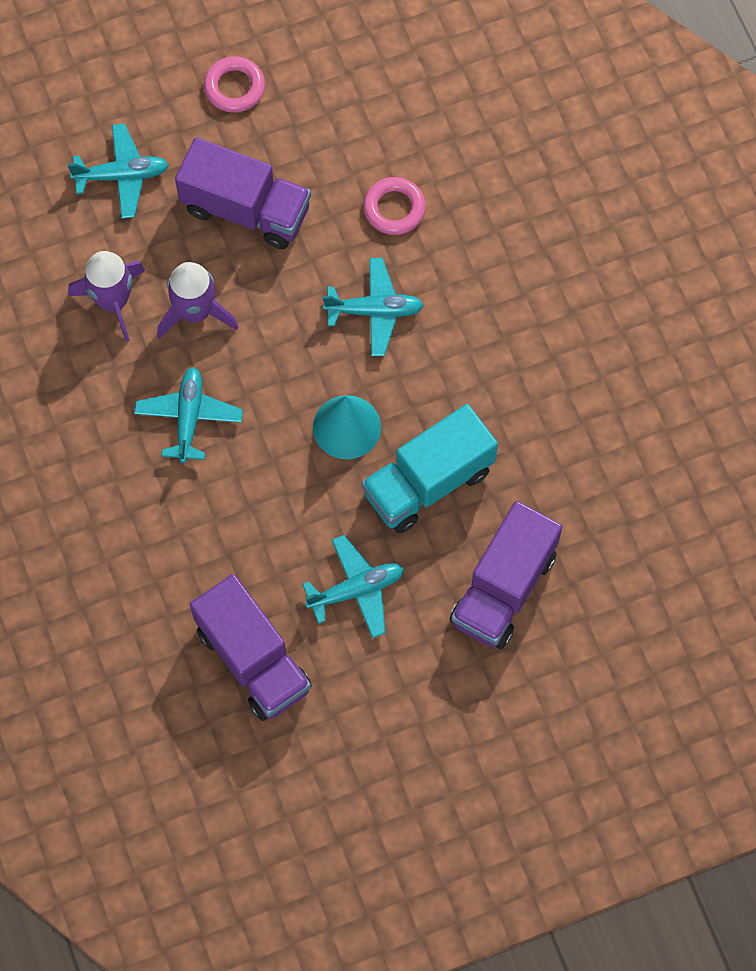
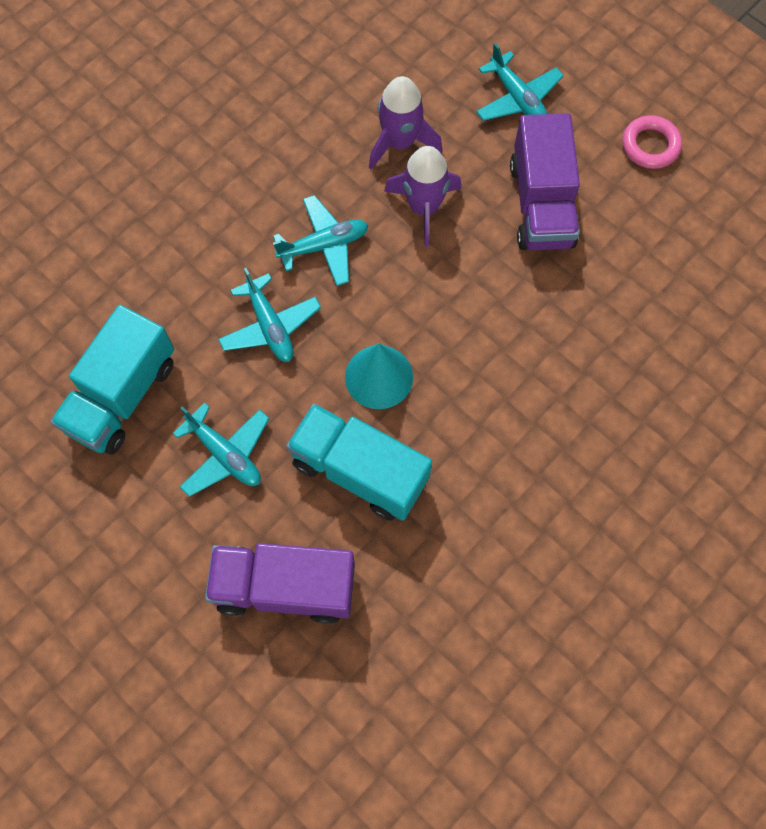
camera: 65 degrees right, 0 degrees up
purple truck [190,574,312,721] -> turquoise truck [50,305,174,455]
turquoise plane [323,258,424,356] -> turquoise plane moved to [218,268,321,362]
pink ring [364,177,426,235] -> none

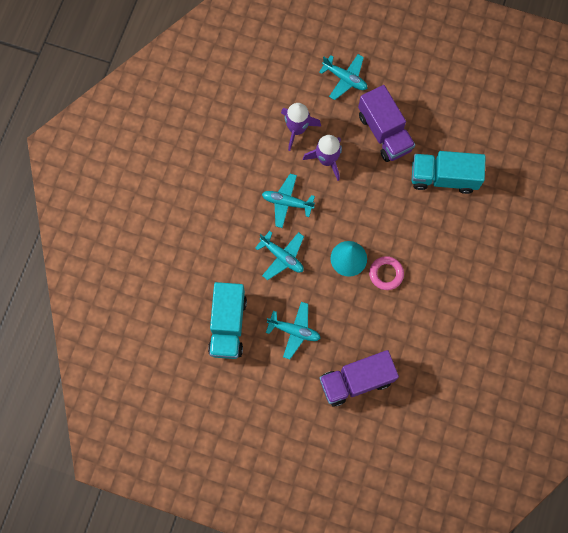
camera: 25 degrees left, 5 degrees up
turquoise plane [273,195,368,286] -> turquoise plane turned 120 degrees counterclockwise [262,174,315,228]
turquoise truck [286,403,432,521] -> turquoise truck moved to [412,151,486,194]
pink ring [622,115,682,169] -> pink ring moved to [369,256,404,290]

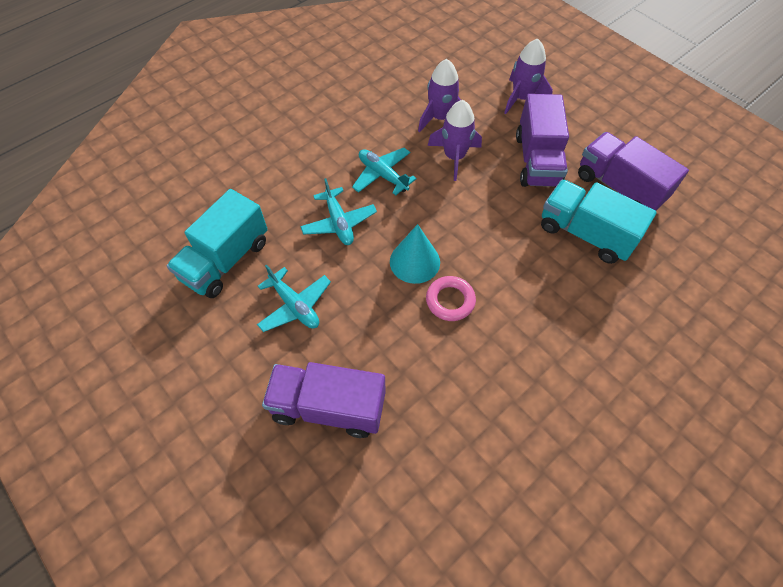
camera: 30 degrees right, 15 degrees down
turquoise plane [319,54,367,100] -> purple rocket [504,38,553,114]
none -> purple truck [578,132,689,211]

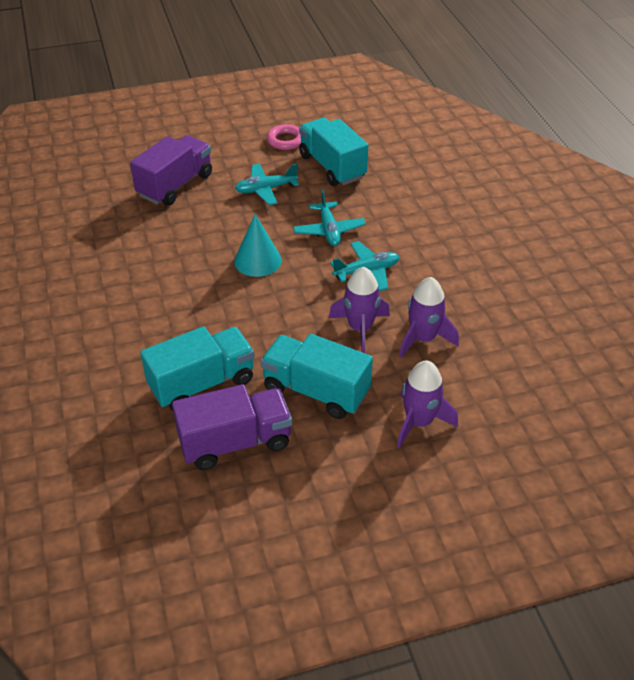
camera: 115 degrees right, 15 degrees down
turquoise plane [300,178,377,245] -> turquoise plane turned 105 degrees counterclockwise [293,190,366,246]
pink ring [426,276,476,321] -> pink ring moved to [267,124,301,150]
purple truck [516,94,569,187] -> turquoise truck [261,334,373,419]

